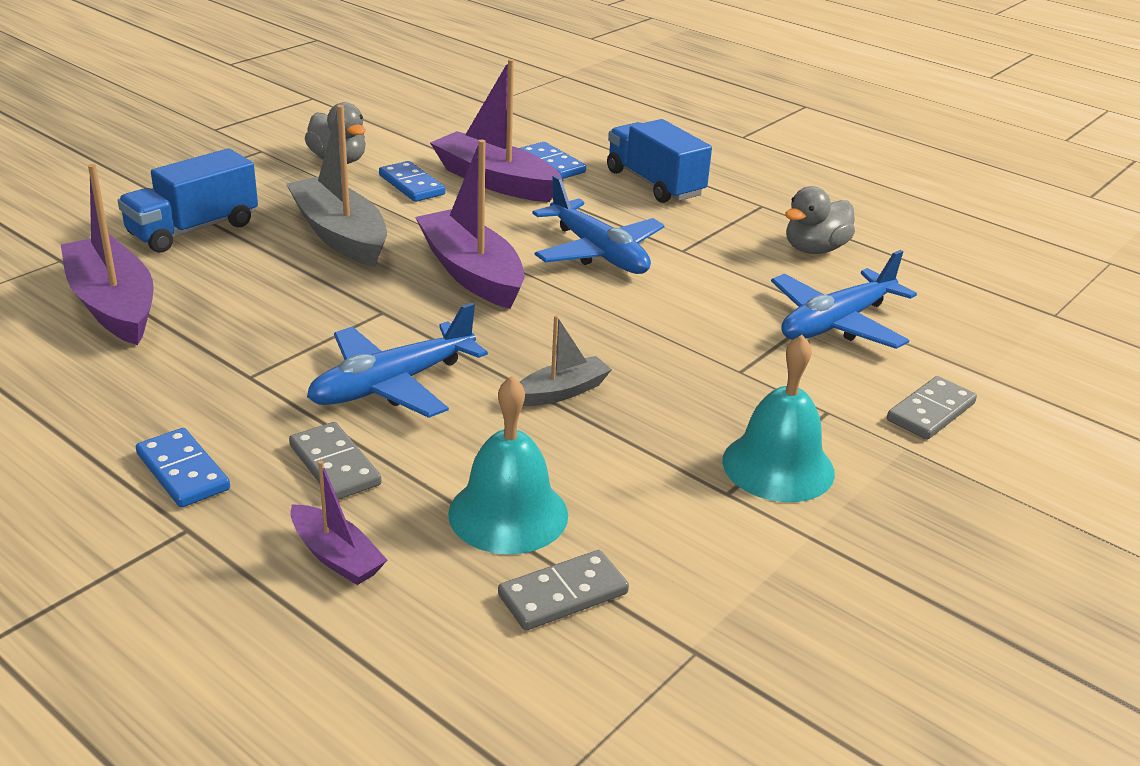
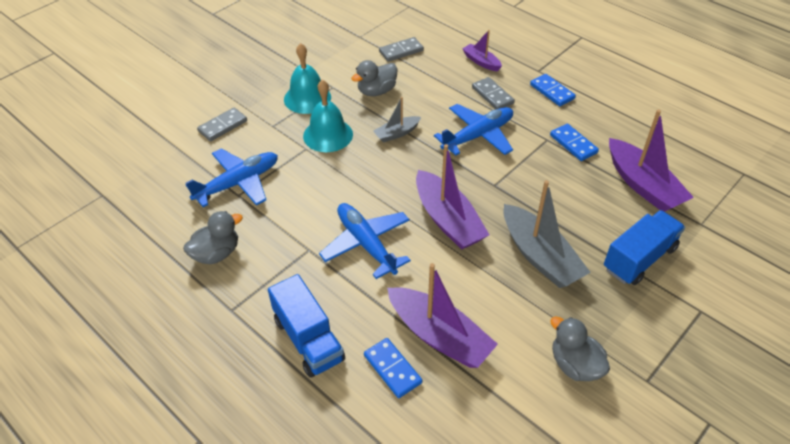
camera: 175 degrees left, 15 degrees up
blue domino [379,161,446,202] -> blue domino moved to [550,124,599,161]
turquoise bell [448,376,568,554] -> turquoise bell moved to [303,80,353,152]
none -> grey duck [351,60,397,96]

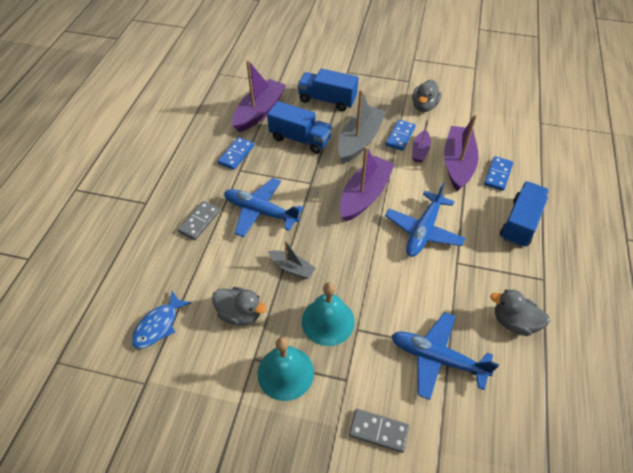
camera: 120 degrees left, 5 degrees up
grey domino [379,37,424,62] -> blue fish [132,291,192,349]
purple boat [462,30,502,71] -> purple boat moved to [412,119,431,163]
blue domino [530,74,576,106] -> blue domino moved to [386,120,416,151]
none -> blue truck [267,101,332,154]

